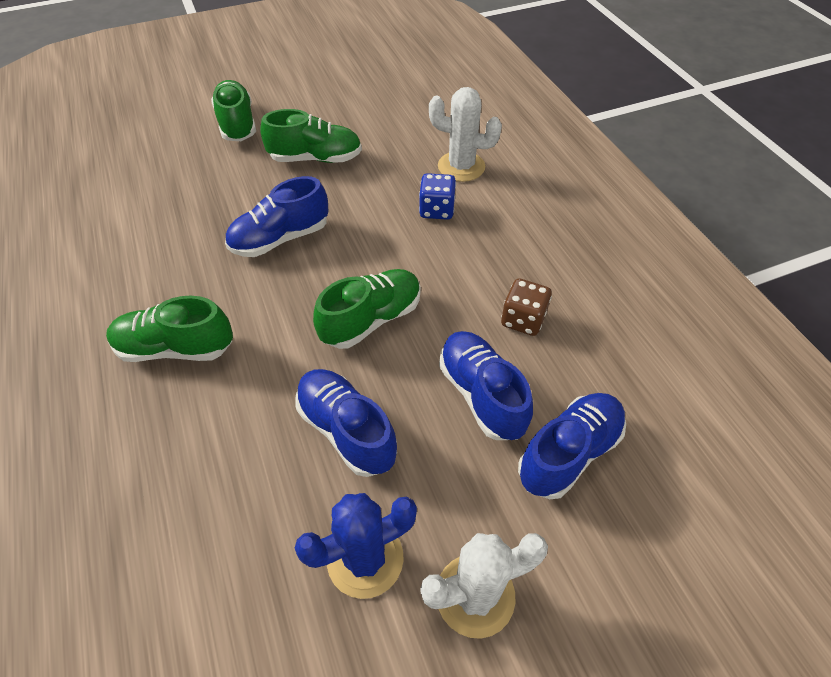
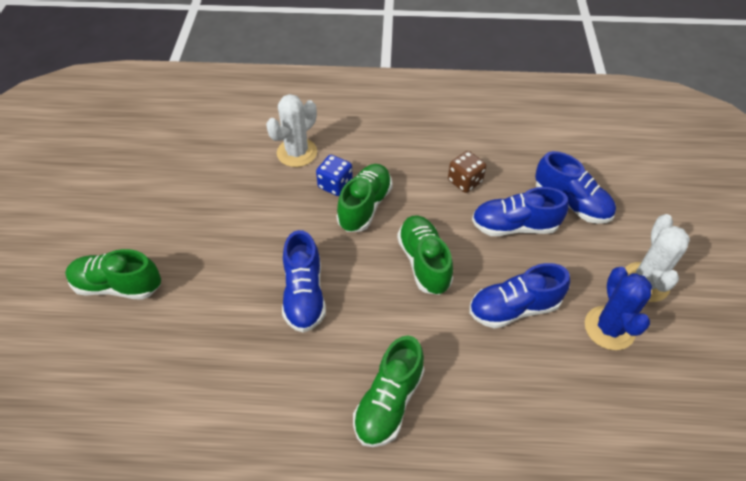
camera: 65 degrees left, 0 degrees up
green shoe [260,109,362,163] -> green shoe moved to [337,164,393,232]
blue shoe [518,393,626,499] -> blue shoe turned 150 degrees clockwise [535,151,616,224]

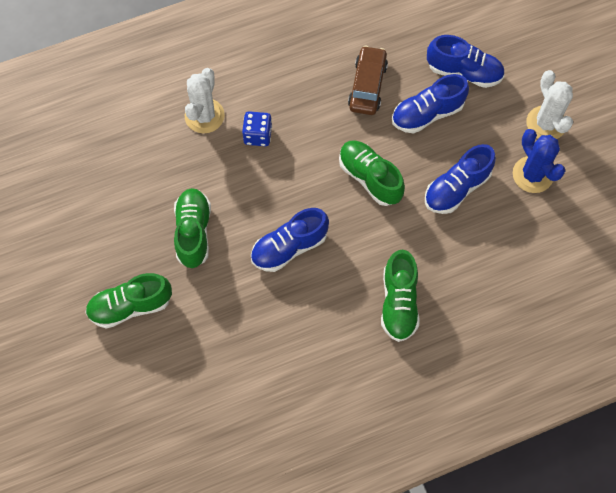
camera: 25 degrees left, 15 degrees up
blue shoe [282,230,326,333] -> blue shoe turned 90 degrees clockwise [251,208,329,272]
green shoe [337,164,393,232] -> green shoe moved to [174,188,211,268]
brown dice [448,151,486,193] -> brown car [348,46,388,115]

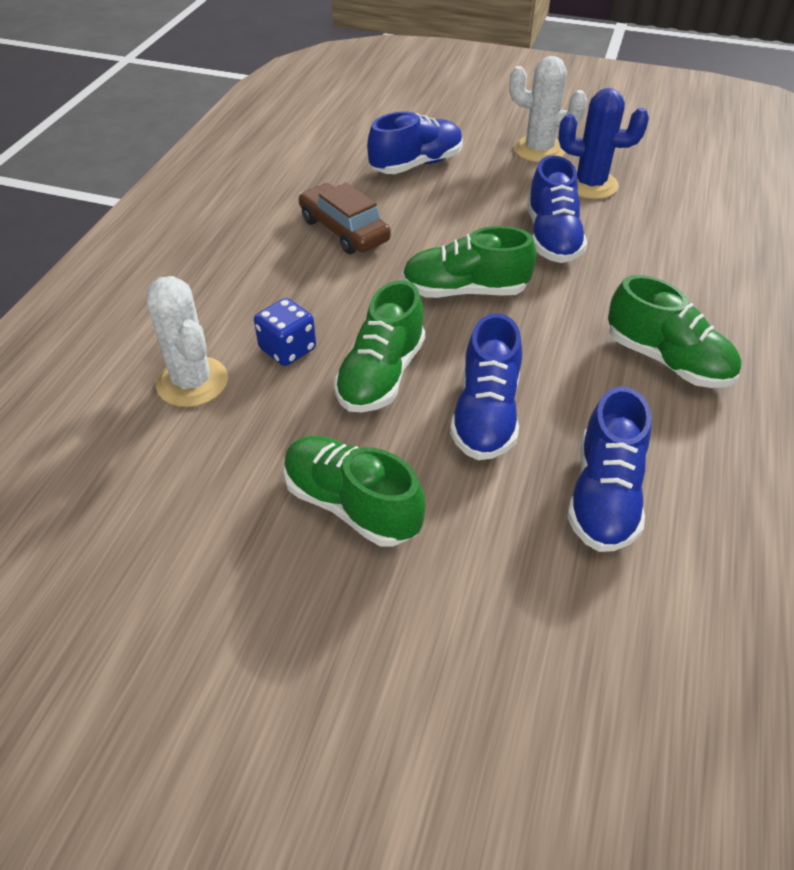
camera: 50 degrees left, 20 degrees down
green shoe [85,273,172,328] -> green shoe moved to [334,280,425,412]
blue shoe [392,74,469,133] -> blue shoe moved to [567,387,651,552]

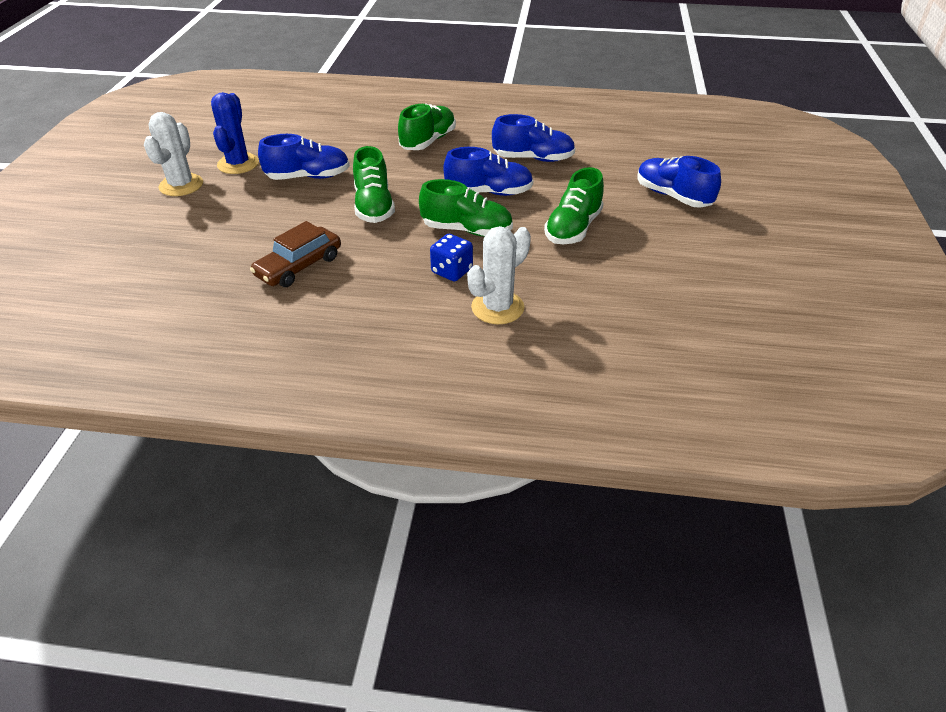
camera: 100 degrees left, 5 degrees down
blue shoe [367,111,463,174] -> blue shoe moved to [638,156,721,208]

